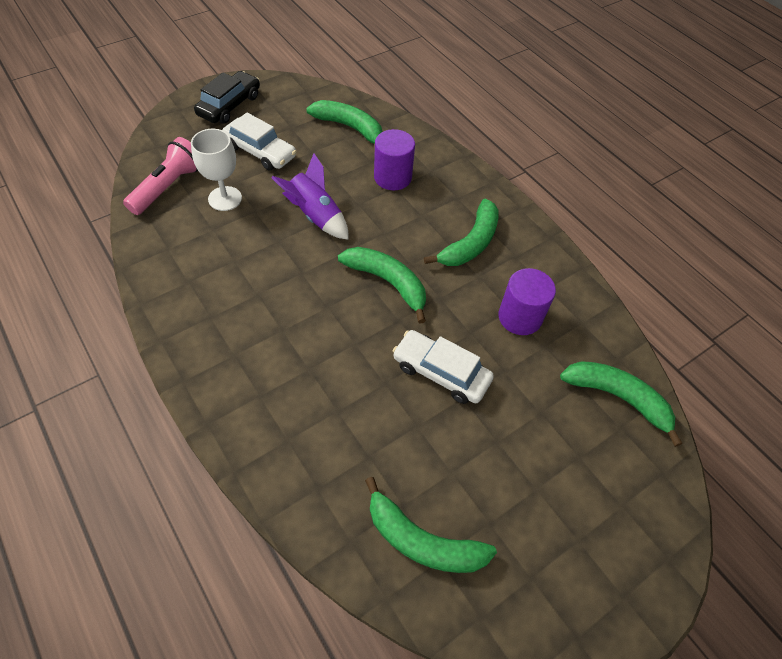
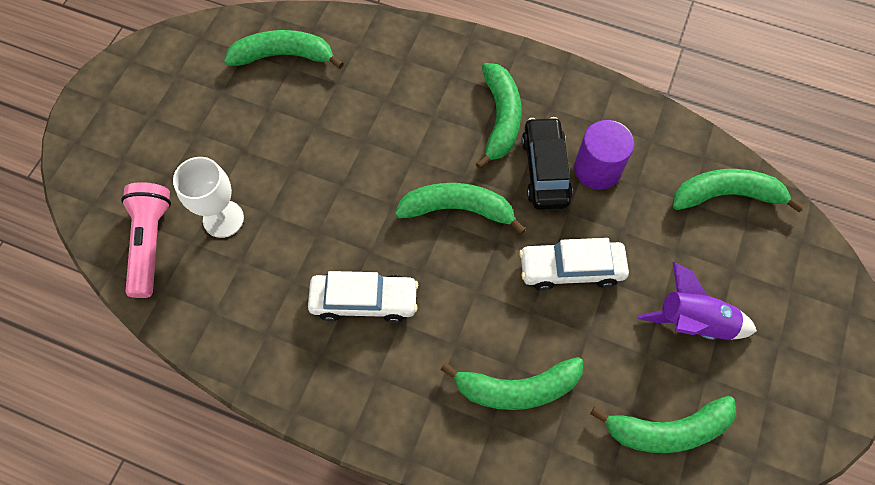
camera: 30 degrees left, 10 degrees up
black car [194,71,260,124] -> black car moved to [521,117,573,210]
white car [222,113,297,171] -> white car moved to [308,271,418,323]
purple rocket [271,153,349,240] -> purple rocket moved to [637,262,757,340]
purple cylinder [374,129,415,190] -> none
none -> green banana [441,357,583,410]

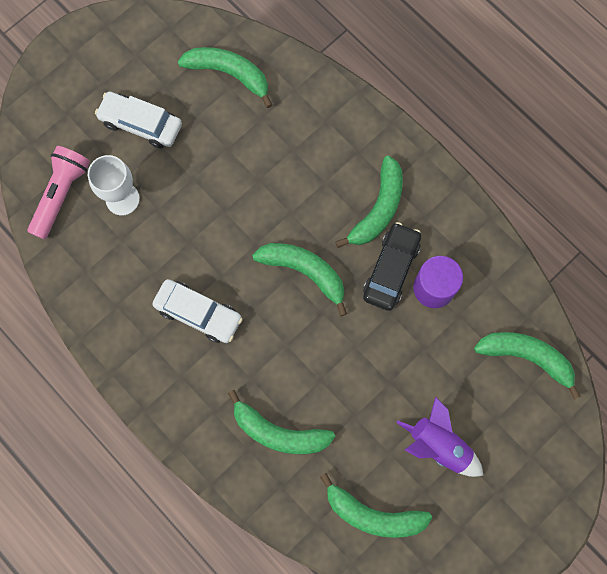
camera: 25 degrees right, 10 degrees up
white car [519,238,629,291] -> white car moved to [95,92,182,148]

